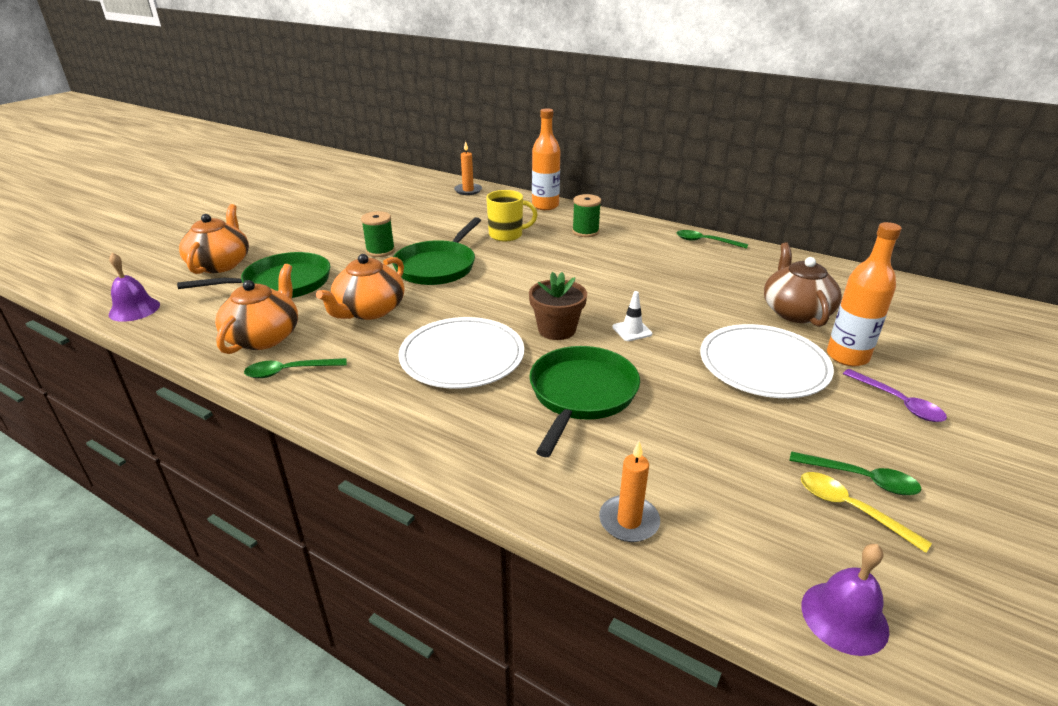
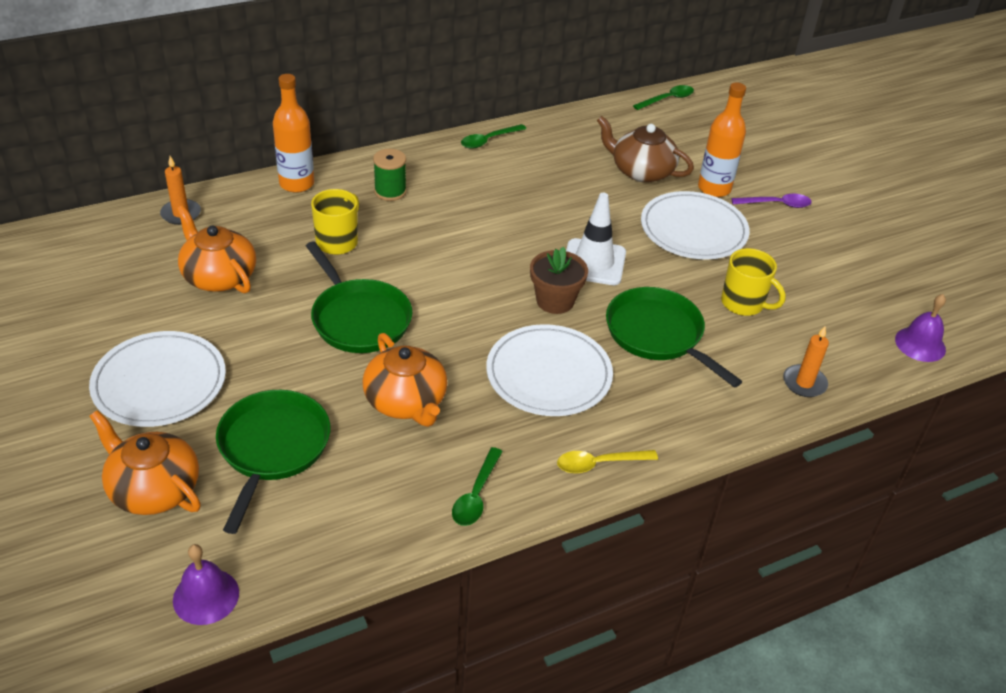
camera: 60 degrees left, 10 degrees up
orange teapot [215,264,298,354] -> orange teapot moved to [177,205,256,293]
green spool [361,211,395,257] -> none
white traffic cone [612,291,652,341] -> white traffic cone [566,193,626,285], size x1.96
green spoon [789,451,921,495] -> green spoon moved to [633,85,694,110]
yellow spoon [801,472,932,553] -> yellow spoon moved to [557,450,658,474]
none -> white plate [89,331,226,427]
none -> yellow mug [721,248,786,316]

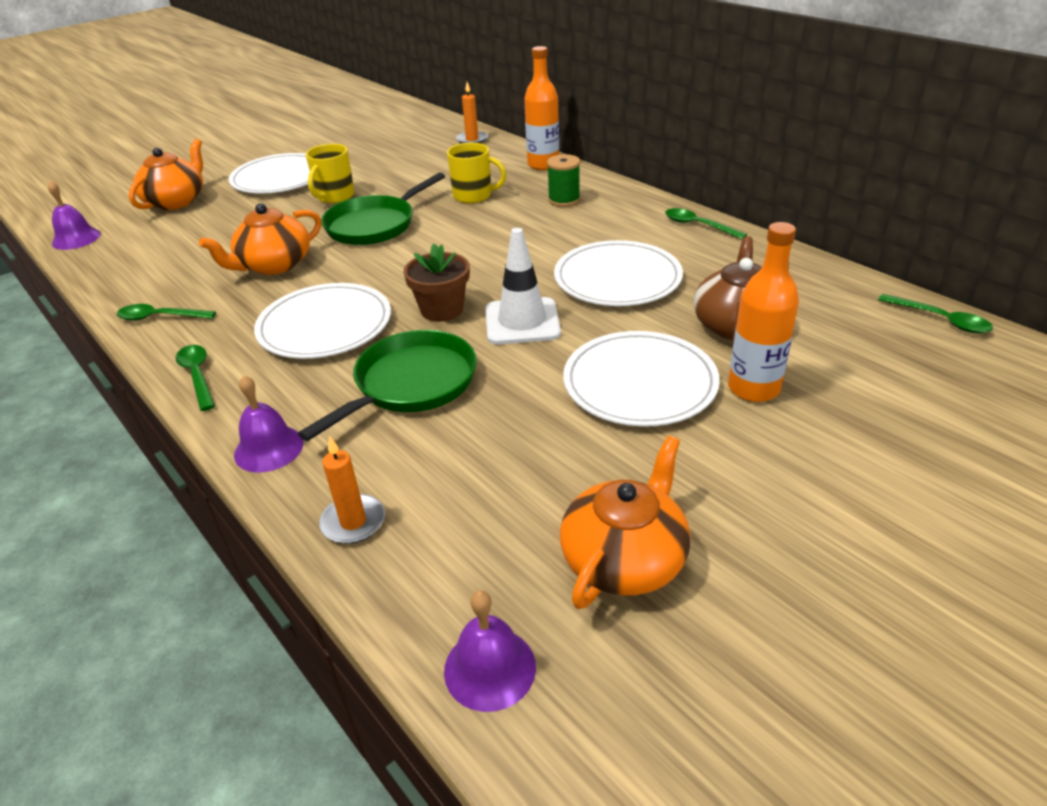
camera: 80 degrees right, 5 degrees down
orange teapot [177,205,256,293] -> orange teapot moved to [560,436,691,609]
green pan [216,390,330,534] -> none
yellow spoon [557,450,658,474] -> green spoon [176,345,215,411]
yellow mug [721,248,786,316] -> yellow mug moved to [306,144,354,203]
purple spoon [731,194,812,208] -> none
none -> purple bell [234,375,304,472]
none -> white plate [554,240,683,306]

